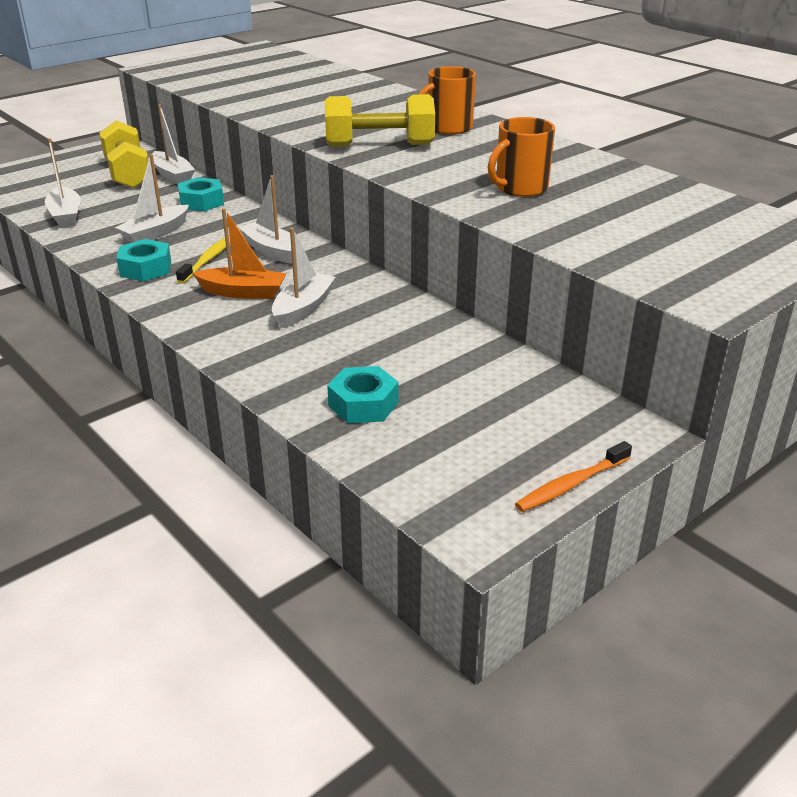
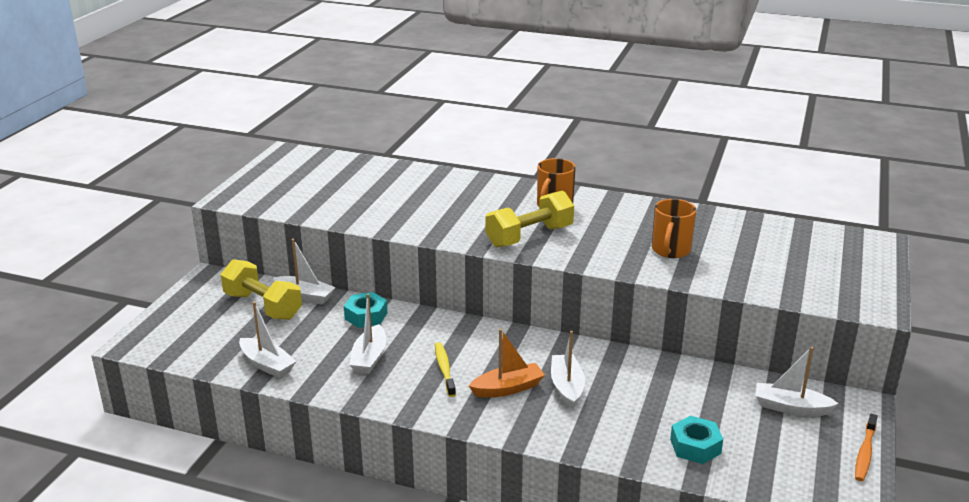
camera: 30 degrees left, 5 degrees down
turquoise nut [116,239,171,281] -> none
white boat [239,175,292,264] -> white boat moved to [755,347,839,416]

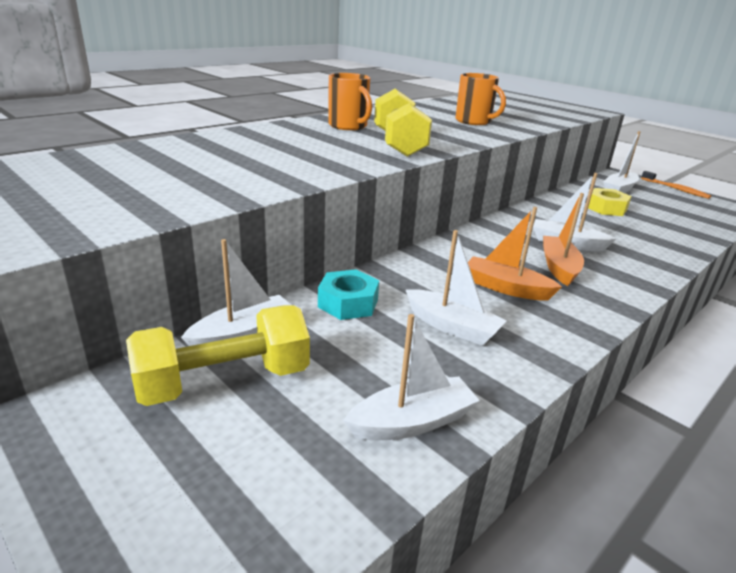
camera: 65 degrees left, 0 degrees up
yellow toothbrush [435,342,456,397] -> orange boat [468,207,562,300]
turquoise nut [670,416,723,464] -> none
none -> yellow nut [588,188,632,216]

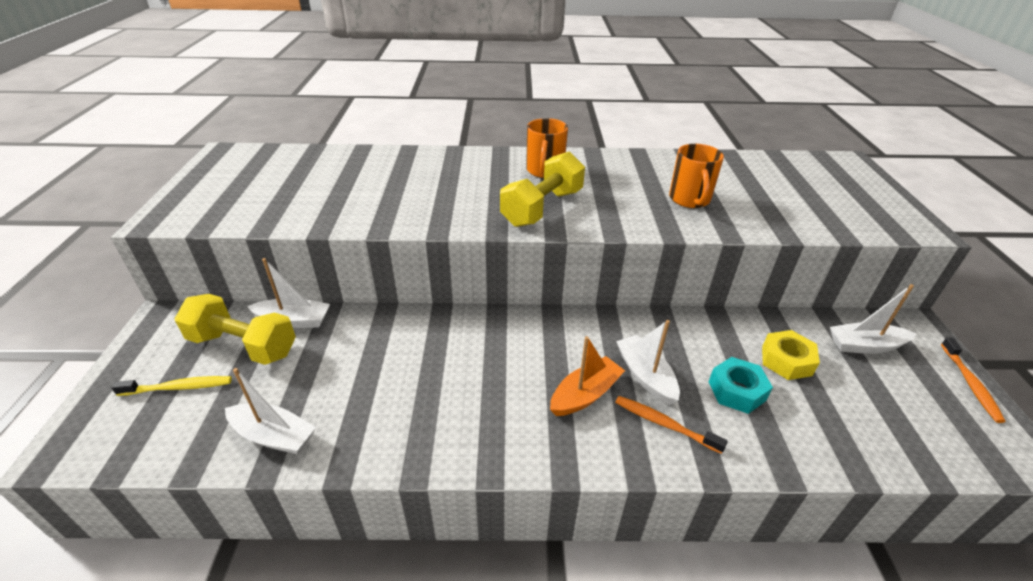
camera: 45 degrees right, 10 degrees up
turquoise nut [318,269,379,320] -> turquoise nut moved to [709,357,773,414]
white boat [406,230,507,346] -> none
orange boat [468,207,562,300] -> none
none -> yellow toothbrush [111,376,232,396]
none -> orange toothbrush [615,396,728,454]

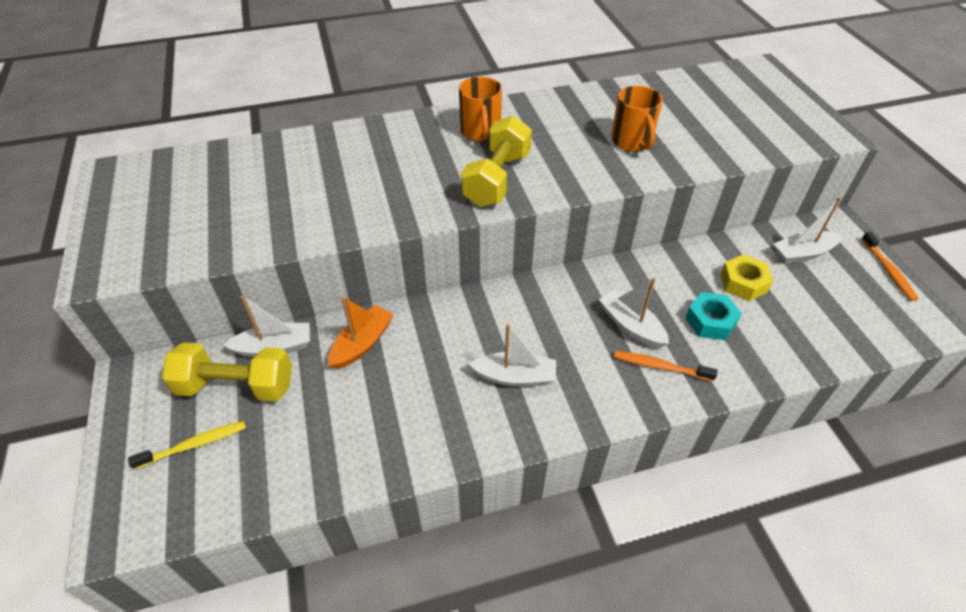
camera: 15 degrees left, 10 degrees up
white boat [225,368,316,454] -> white boat moved to [468,324,556,386]
orange boat [550,336,625,416] -> orange boat moved to [328,297,394,369]

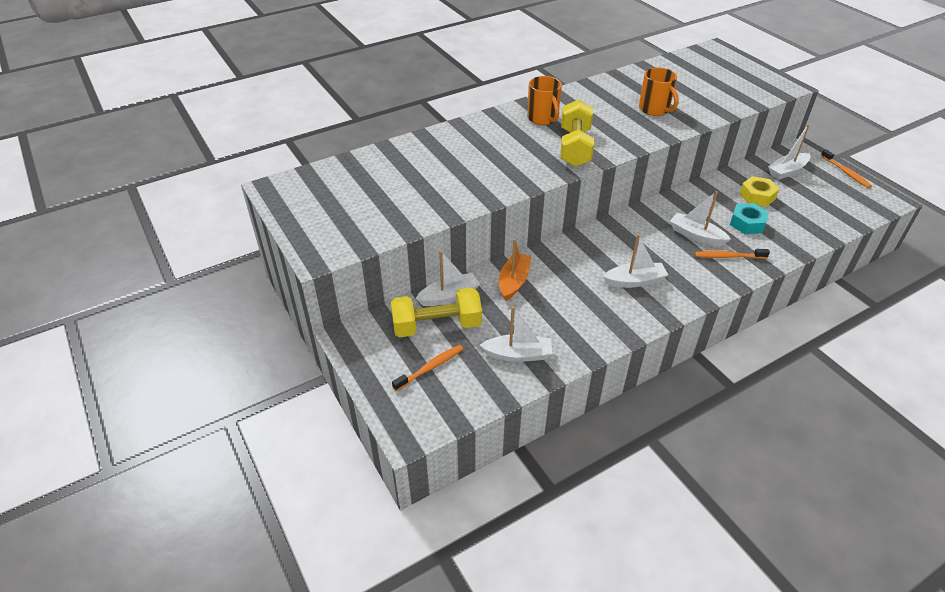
camera: 15 degrees left, 5 degrees down
yellow toothbrush [128,421,246,469] -> orange toothbrush [392,345,463,391]
none -> white boat [480,306,552,362]

